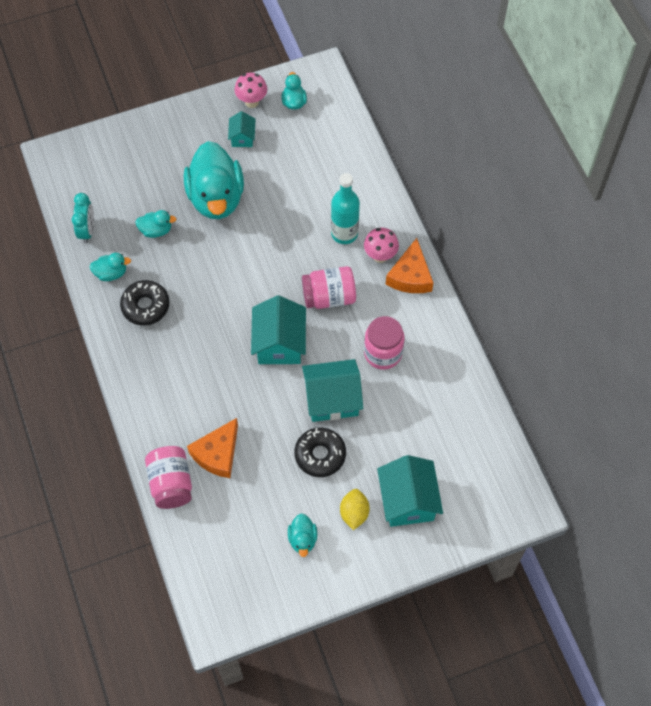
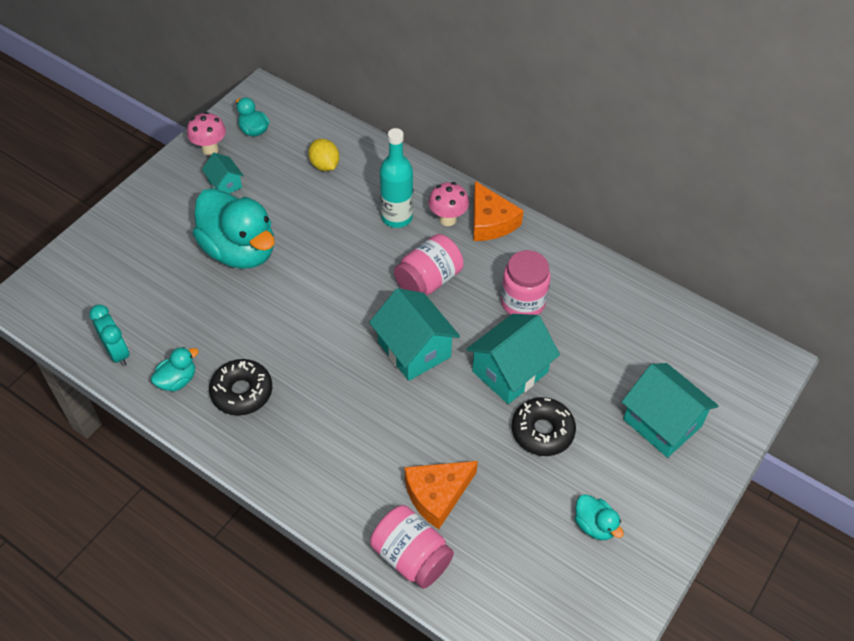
camera: 35 degrees left, 10 degrees down
turquoise duck [135,210,176,238] -> none
orange cheese [187,418,238,478] -> orange cheese turned 60 degrees clockwise [405,461,478,529]
yellow lemon [340,489,370,530] -> yellow lemon moved to [308,139,339,171]

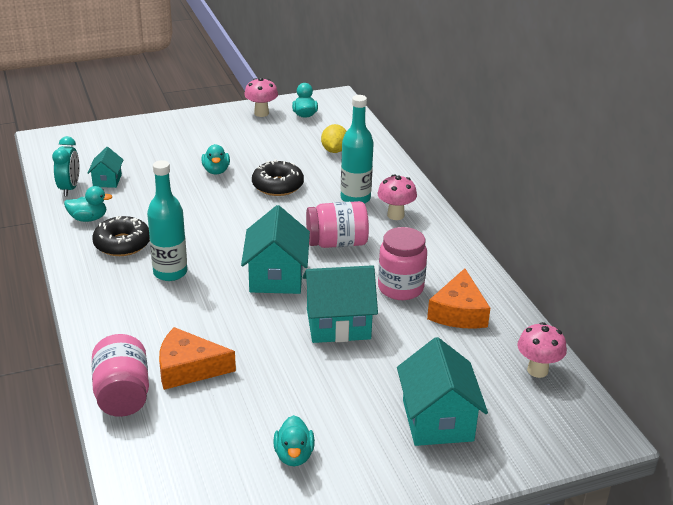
camera: 35 degrees right, 20 degrees down
turquoise duck [192,188,274,269] -> turquoise duck [201,144,230,174], size x0.44
turquoise house [202,153,244,194] -> turquoise house moved to [88,147,124,188]
orange cheese [473,181,524,241] -> orange cheese moved to [427,268,490,329]
black donut [512,397,576,456] -> black donut moved to [252,159,304,196]
none -> turquoise bottle [147,160,187,281]
none -> pink mushroom [517,322,567,378]

